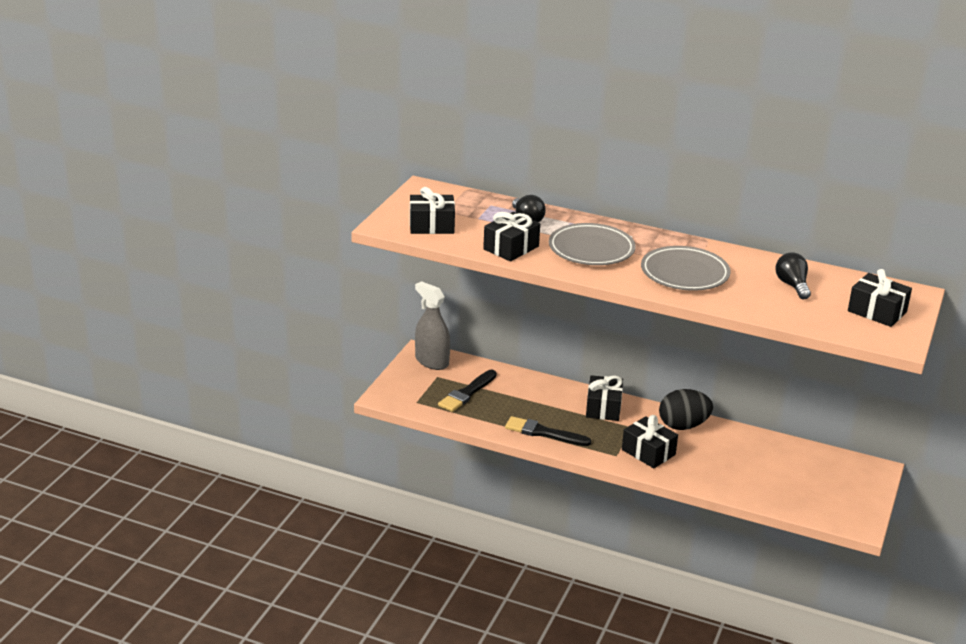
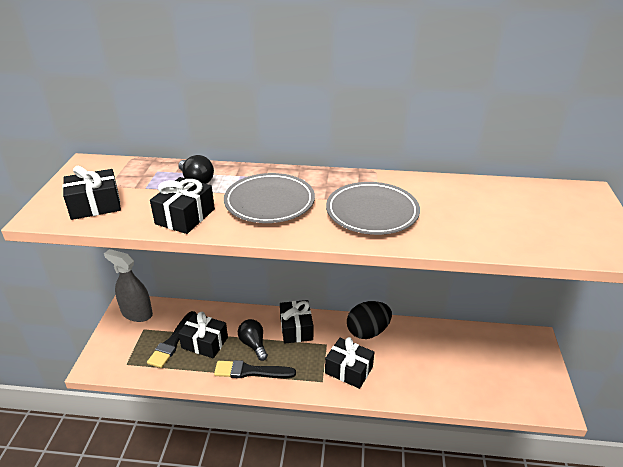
camera: 15 degrees left, 5 degrees up
black light bulb [776,252,811,299] -> black light bulb moved to [238,319,268,361]
black gift [848,269,912,327] -> black gift moved to [178,312,228,359]

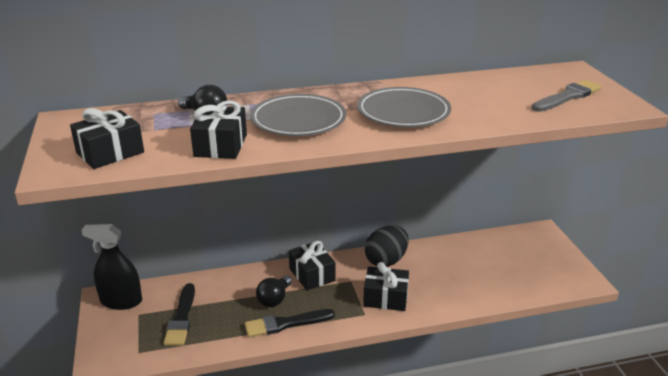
camera: 20 degrees left, 5 degrees down
grey spray bottle [104,249,153,322] -> black spray bottle [81,224,142,310]
black gift [178,312,228,359] -> none
black light bulb [238,319,268,361] -> black light bulb turned 105 degrees counterclockwise [256,276,292,307]
none -> grey brush [532,80,602,112]

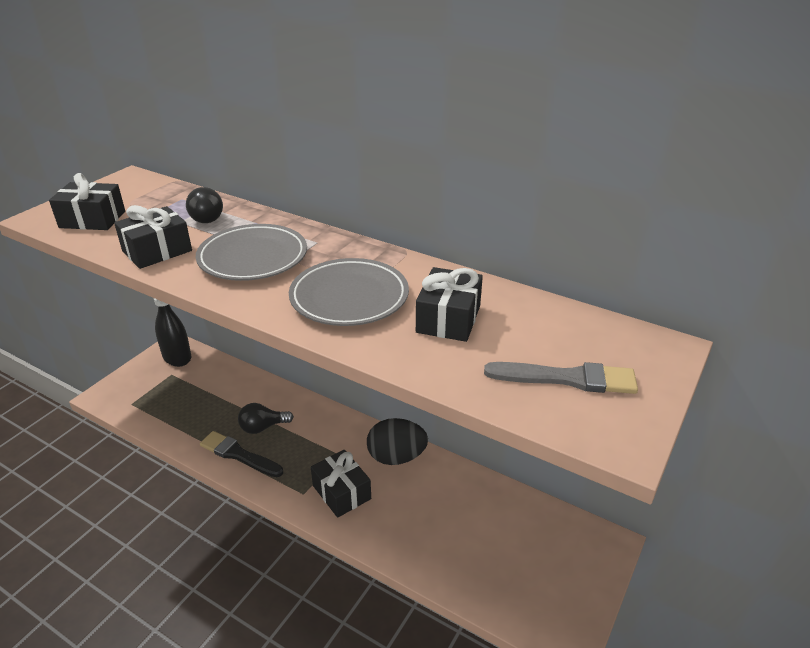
camera: 45 degrees right, 5 degrees up
black brush [164,283,195,346] -> none
black gift [289,241,335,291] -> black gift moved to [416,267,483,342]

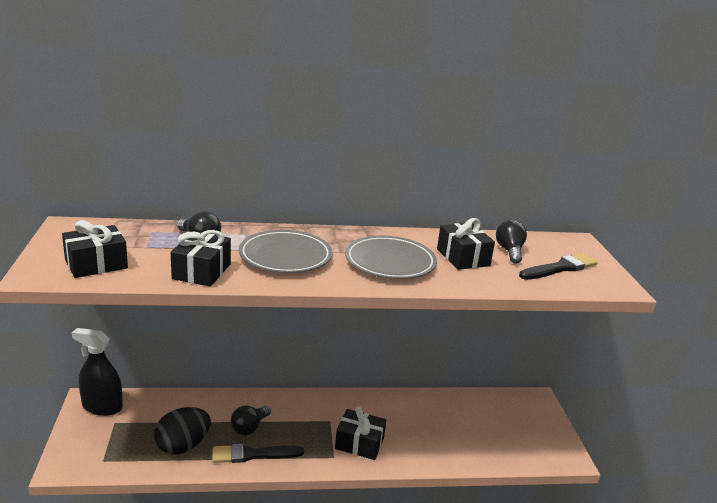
camera: 40 degrees left, 10 degrees down
black egg [367,418,428,465] -> black egg moved to [154,407,211,454]
grey brush [484,362,638,394] -> black brush [519,253,598,280]
none -> black light bulb [496,220,527,264]

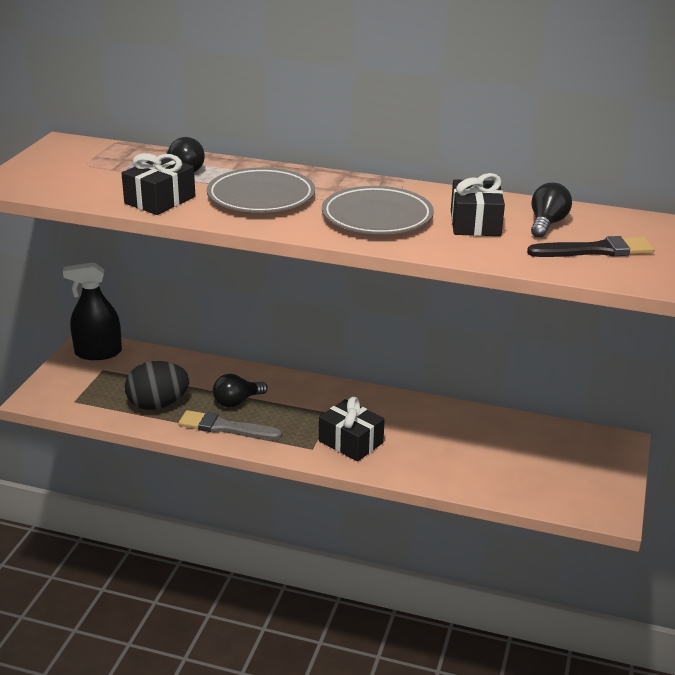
camera: 25 degrees right, 5 degrees up
black gift [62,220,128,278] -> none
black spray bottle [72,328,123,416] -> black spray bottle turned 45 degrees counterclockwise [63,262,122,360]
black brush [212,444,304,463] -> grey brush [178,410,282,440]

